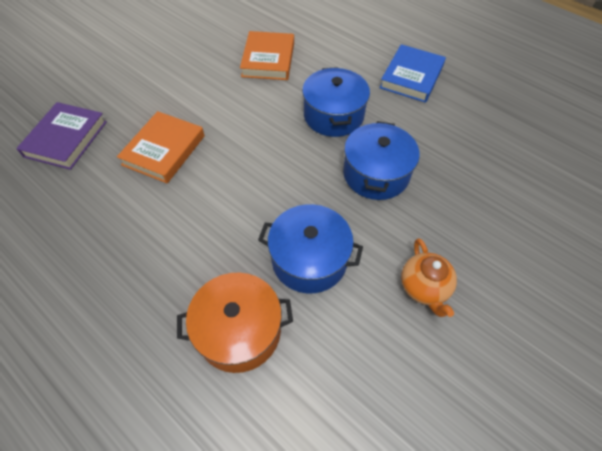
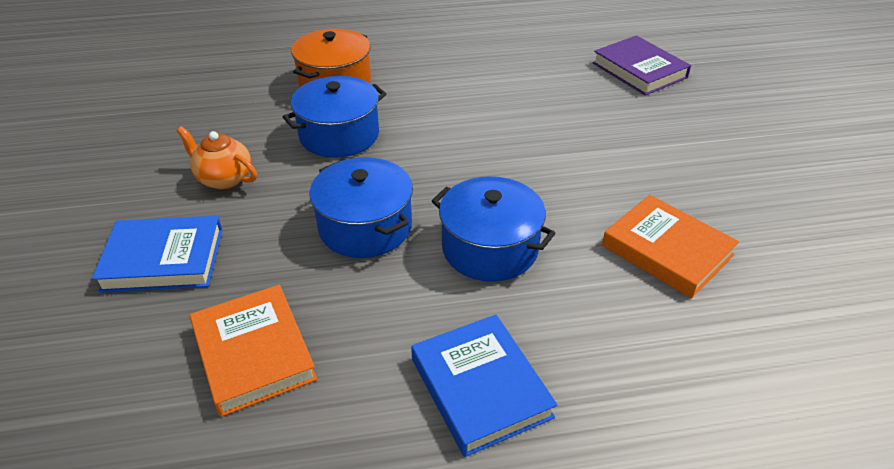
camera: 130 degrees right, 15 degrees down
orange book [117,111,205,183] -> orange book moved to [190,285,317,417]
none -> blue book [92,216,222,293]

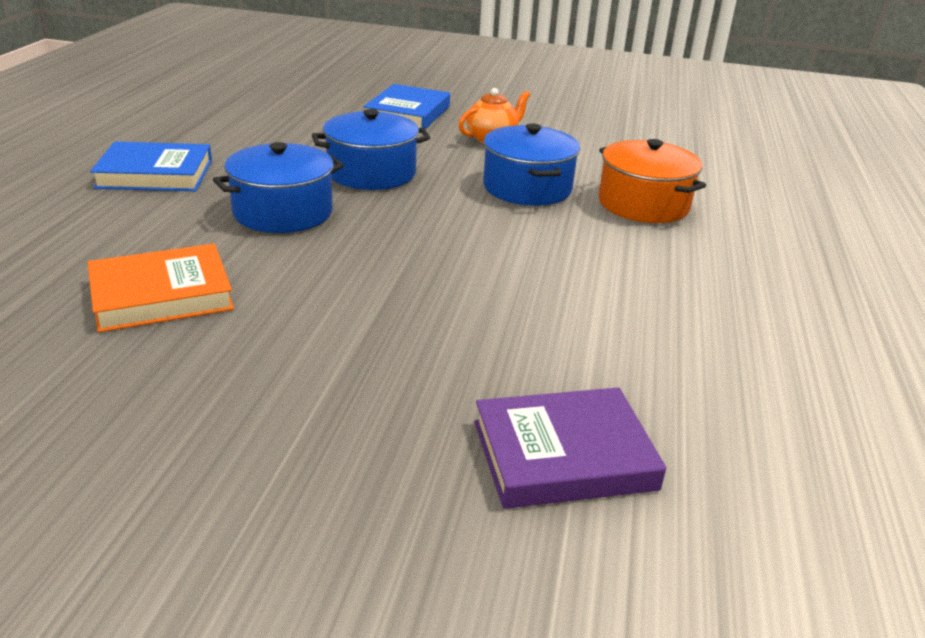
camera: 110 degrees right, 10 degrees down
orange book [190,285,317,417] -> none

